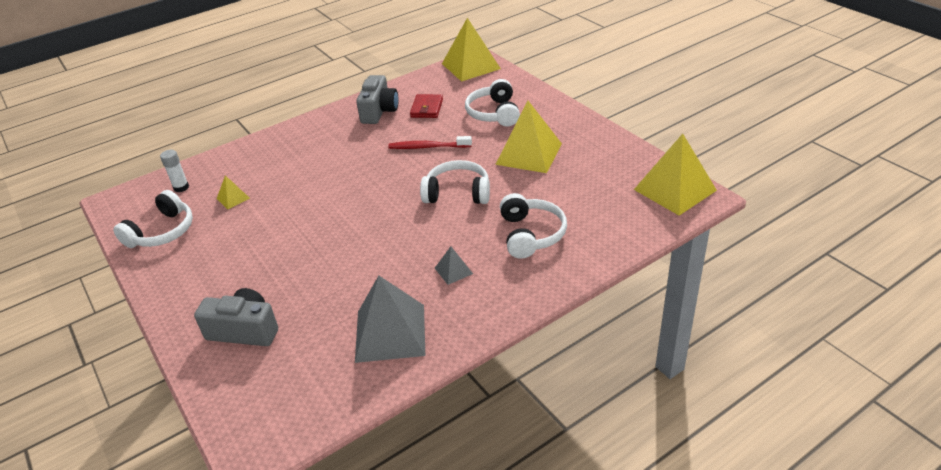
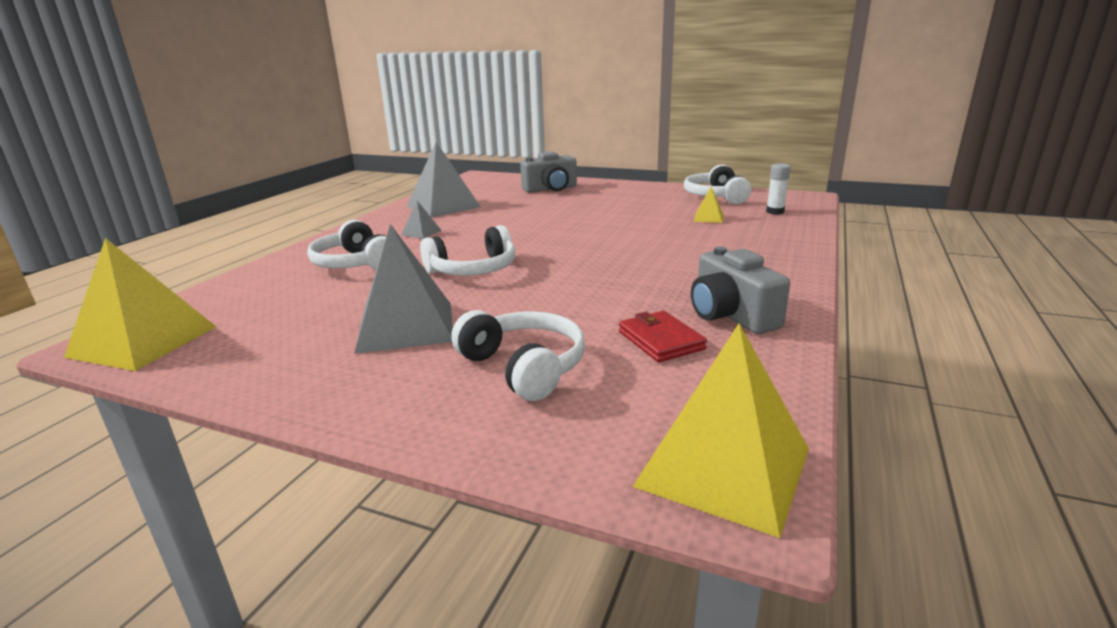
camera: 145 degrees right, 15 degrees down
red toothbrush [388,136,472,149] -> none
yellow pyramid [495,101,562,173] -> grey pyramid [354,224,453,354]

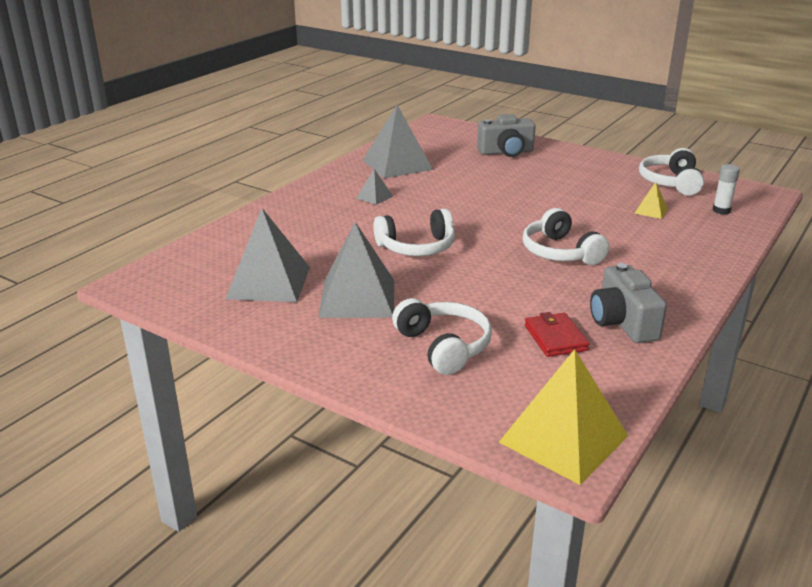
camera: 10 degrees right, 5 degrees up
yellow pyramid [64,238,216,371] -> none
white headphones [307,220,386,270] -> white headphones moved to [523,208,609,265]
none -> grey pyramid [225,208,310,302]

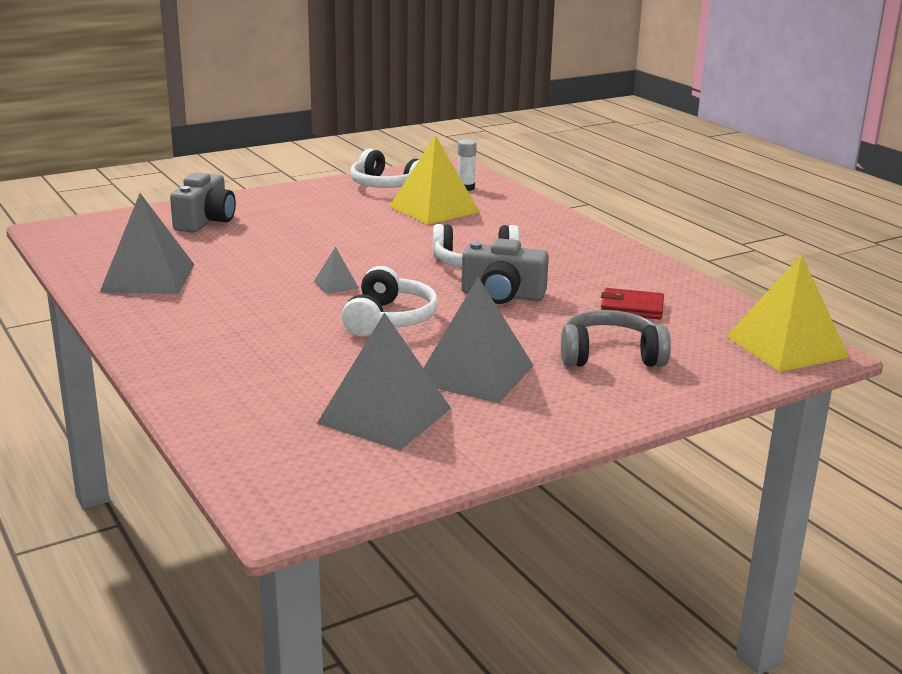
camera: 65 degrees left, 5 degrees down
grey pyramid [357,169,393,205] -> grey pyramid moved to [314,247,359,294]
white headphones [392,298,492,375] -> grey headphones [561,310,671,367]
grey camera [590,263,667,343] -> grey camera moved to [461,238,549,304]
yellow pyramid [634,182,668,219] -> yellow pyramid [389,135,480,225], size x2.20

